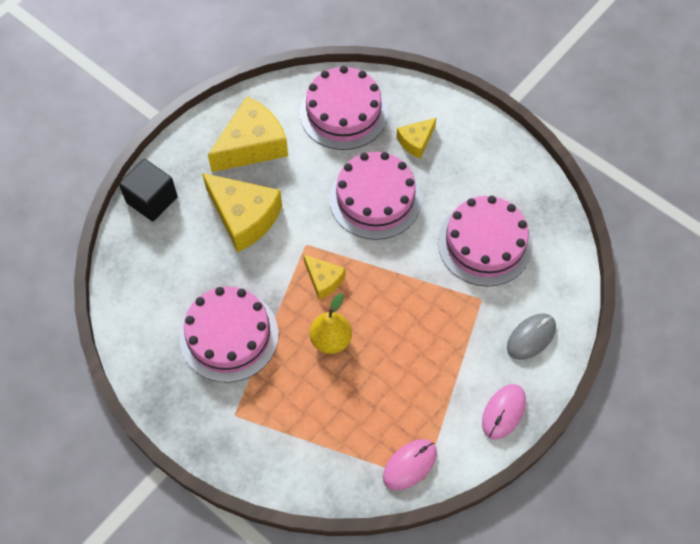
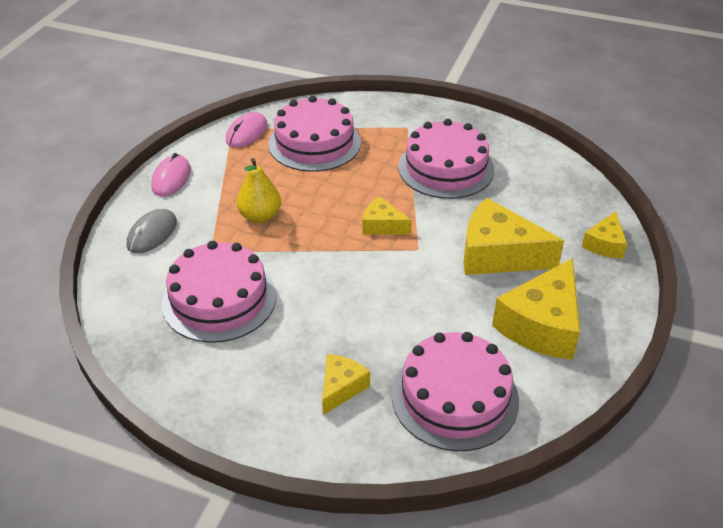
camera: 160 degrees right, 20 degrees down
black cube [119,159,178,222] -> yellow cheese [582,211,627,258]
yellow pear [310,293,352,354] -> yellow pear moved to [237,158,281,223]
pink cake [329,152,422,240] -> pink cake moved to [268,96,361,172]

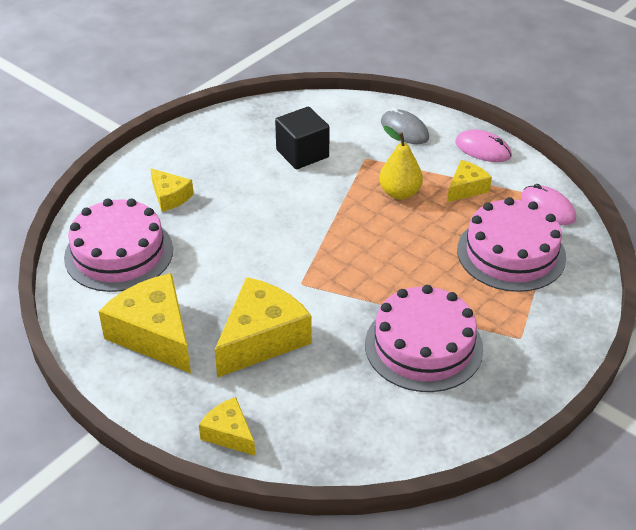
camera: 110 degrees right, 0 degrees up
pink cake [162,241,276,343] -> black cube [275,106,330,169]
yellow cheese [363,196,412,235] -> yellow cheese moved to [447,160,492,202]

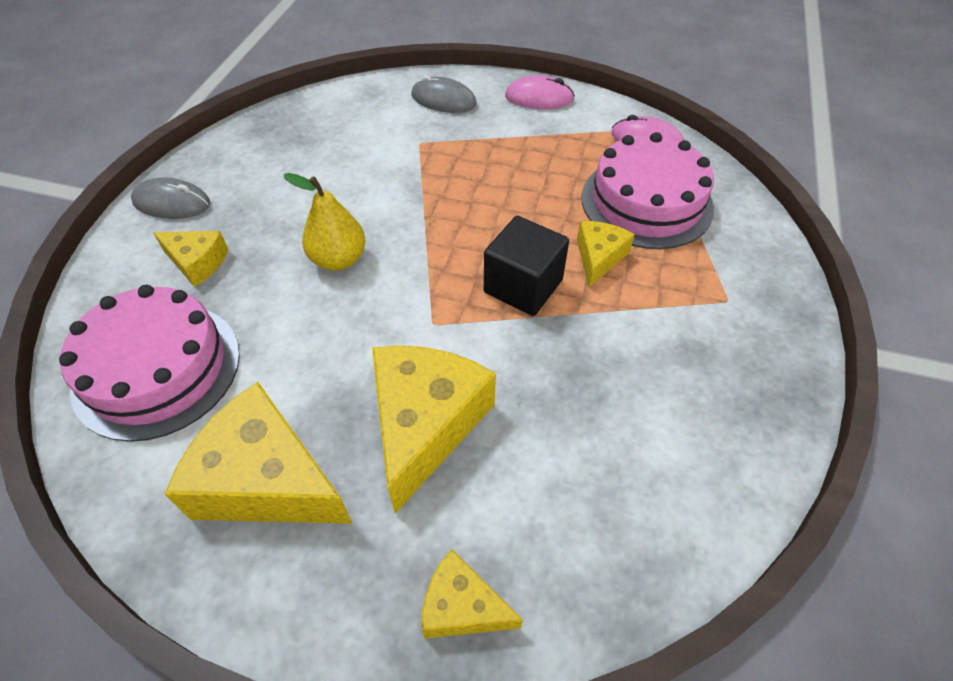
camera: 25 degrees left, 10 degrees up
black cube [275,106,330,169] -> black cube moved to [484,216,569,316]
pink cake [365,285,483,392] -> none
yellow pear [379,126,423,200] -> yellow pear moved to [284,173,365,271]
yellow cheese [447,160,492,202] -> yellow cheese moved to [577,221,635,287]
none -> grey mouse [131,178,211,219]

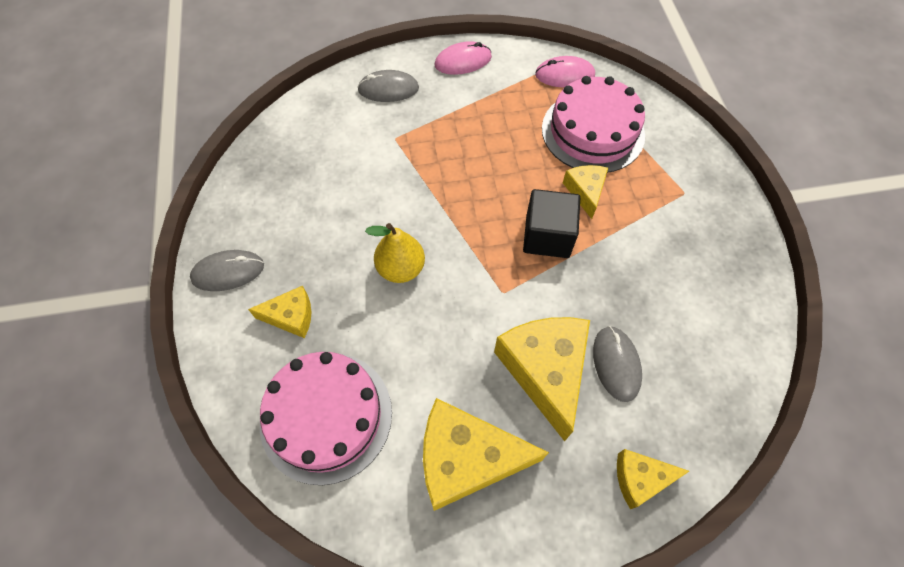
camera: 25 degrees left, 10 degrees up
none -> grey mouse [593,326,642,402]

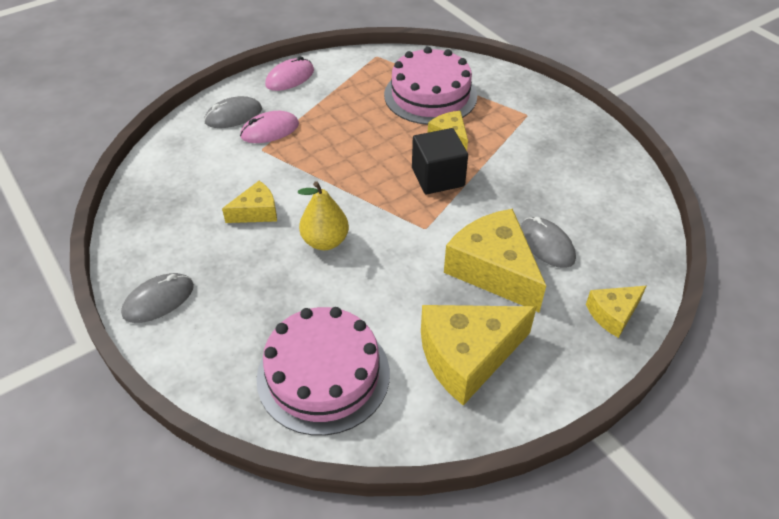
camera: 25 degrees left, 15 degrees down
yellow cheese [248,286,311,338] -> yellow cheese moved to [222,181,277,223]
pink mouse [535,56,595,87] -> pink mouse moved to [240,111,299,143]

